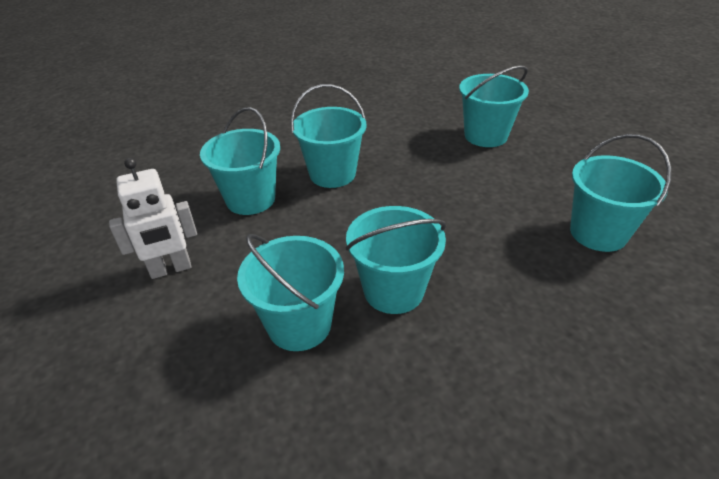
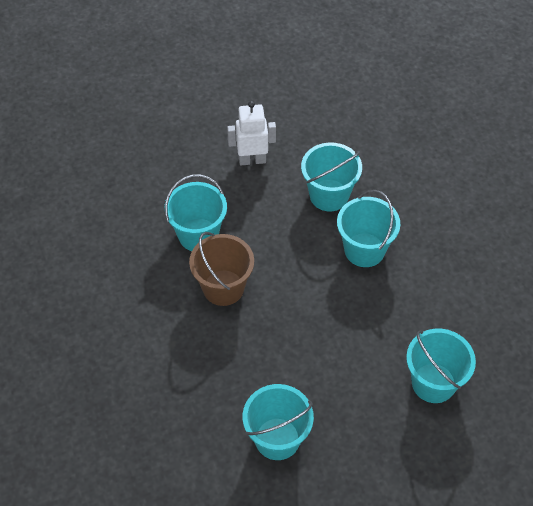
camera: 90 degrees right, 15 degrees up
white robot [109,158,197,279] -> white robot turned 105 degrees clockwise [227,101,276,165]
turquoise bucket [346,206,446,314] -> brown bucket [189,232,254,306]

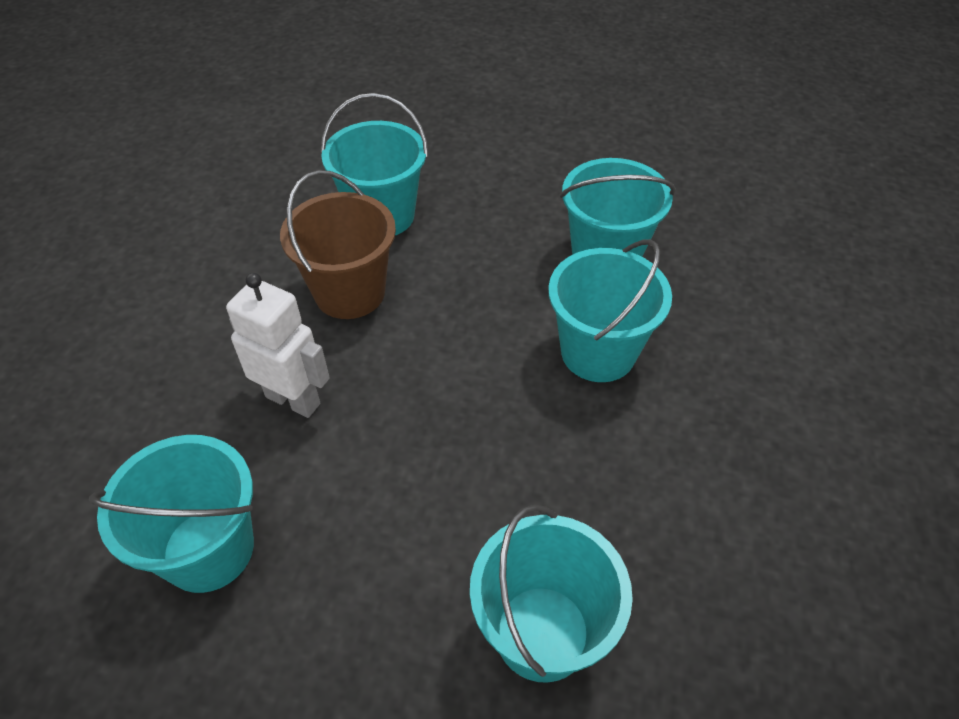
camera: 35 degrees right, 5 degrees down
white robot [227,101,276,165] -> white robot moved to [226,273,330,418]

